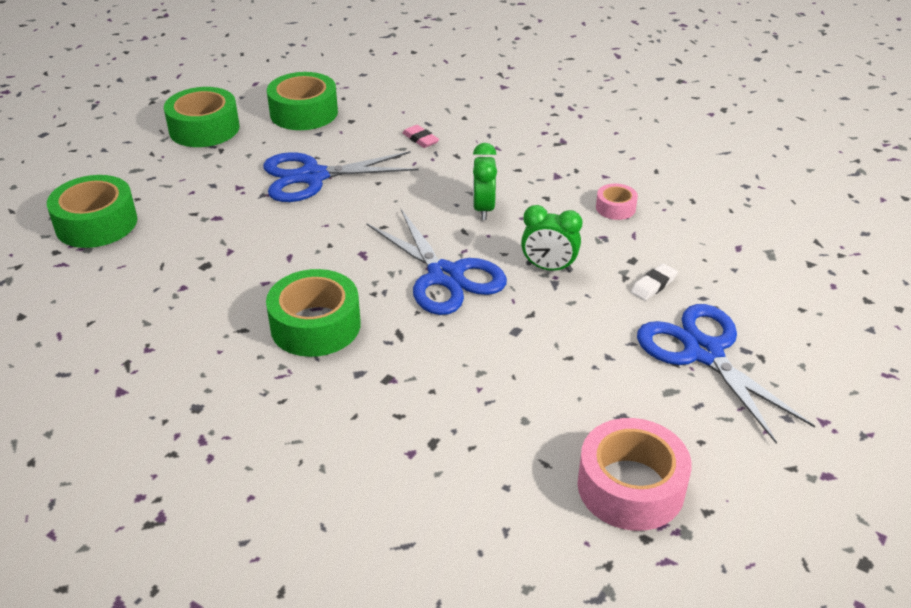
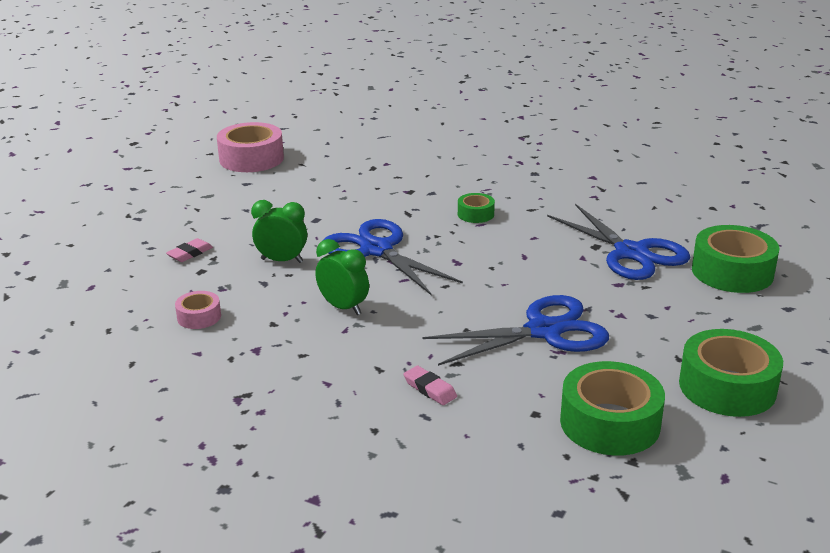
camera: 175 degrees right, 10 degrees down
green tape [266,269,361,357] -> green tape [458,193,495,223], size x0.51
green clock [473,143,497,220] -> green clock turned 45 degrees counterclockwise [315,239,369,315]
white eraser [631,263,678,300] -> pink eraser [166,238,213,262]
blue scissors [637,304,815,444] -> blue scissors moved to [547,204,691,280]

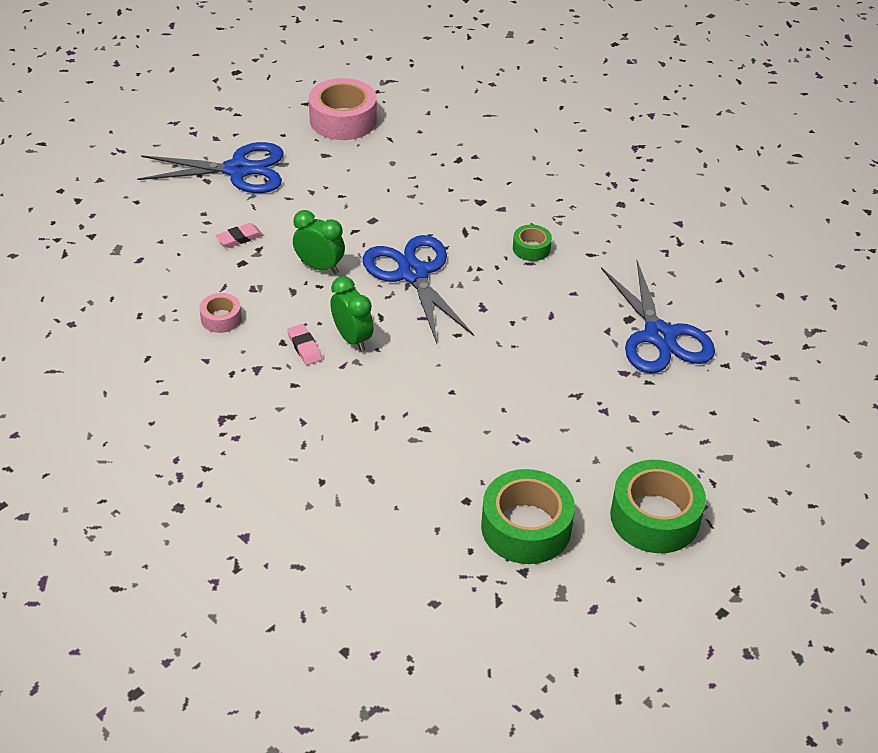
camera: 15 degrees right, 15 degrees up
pink eraser [404,366,457,405] -> pink eraser moved to [287,324,322,365]
blue scissors [422,295,609,366] -> blue scissors moved to [137,142,283,193]
green tape [692,225,780,293] -> none

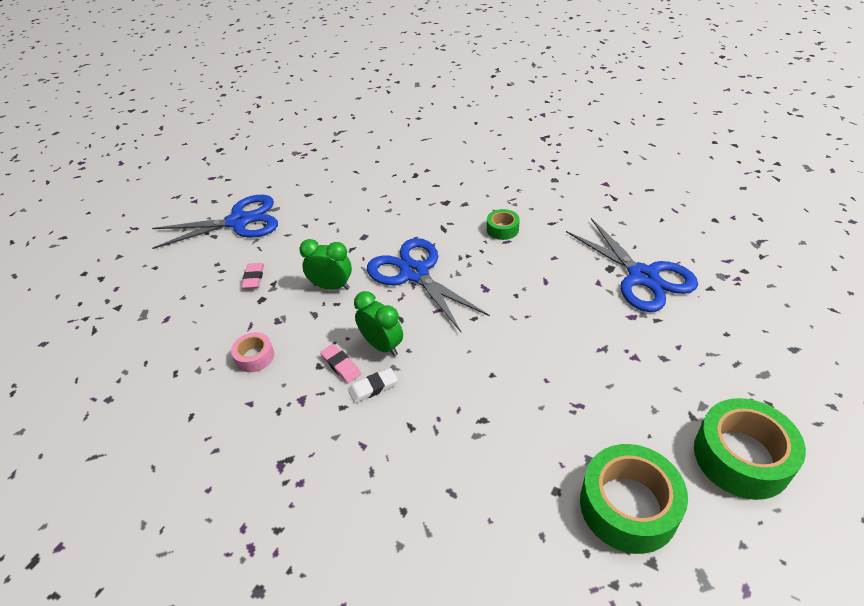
camera: 10 degrees left, 0 degrees up
pink eraser [216,223,263,248] -> pink eraser turned 45 degrees counterclockwise [241,263,264,289]
pink tape [309,78,377,140] -> none
none -> white eraser [348,368,398,403]

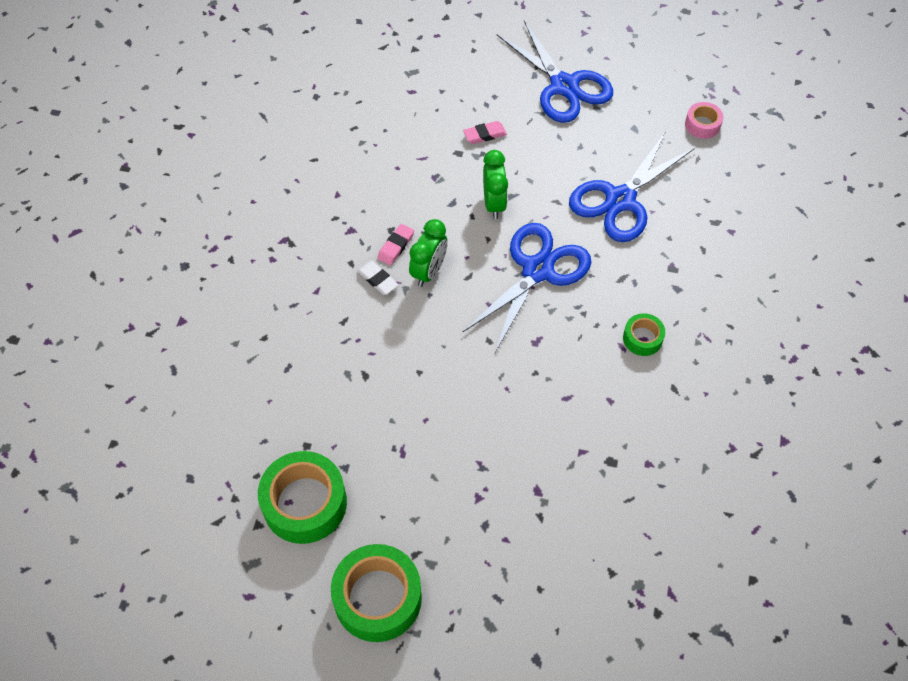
camera: 70 degrees right, 15 degrees up
pink tape [231,332,274,372] -> pink tape moved to [685,102,723,139]
blue scissors [566,218,698,312] -> blue scissors moved to [569,131,695,242]

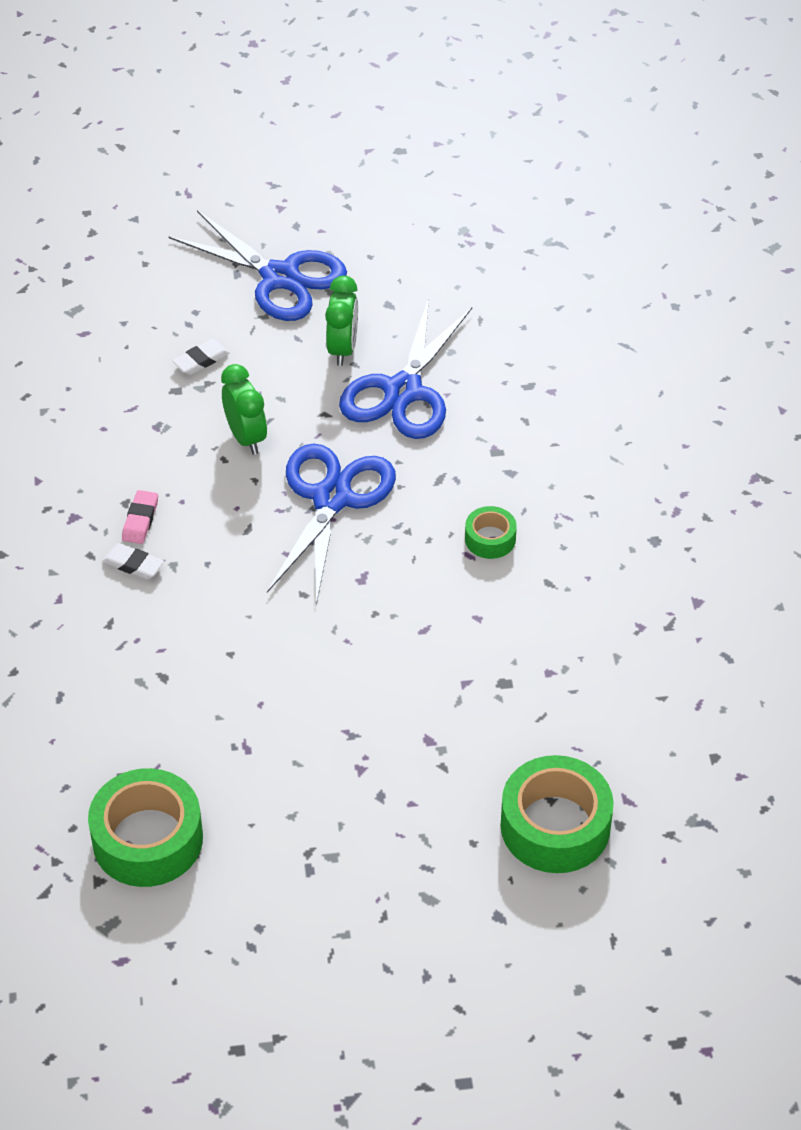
camera: 20 degrees left, 10 degrees down
green tape [331,544,422,642] -> green tape moved to [501,755,613,873]
green clock [409,219,447,287] -> green clock moved to [325,276,358,366]
pink eraser [463,121,507,144] -> white eraser [173,339,230,375]
pink tape [685,102,723,139] -> none

